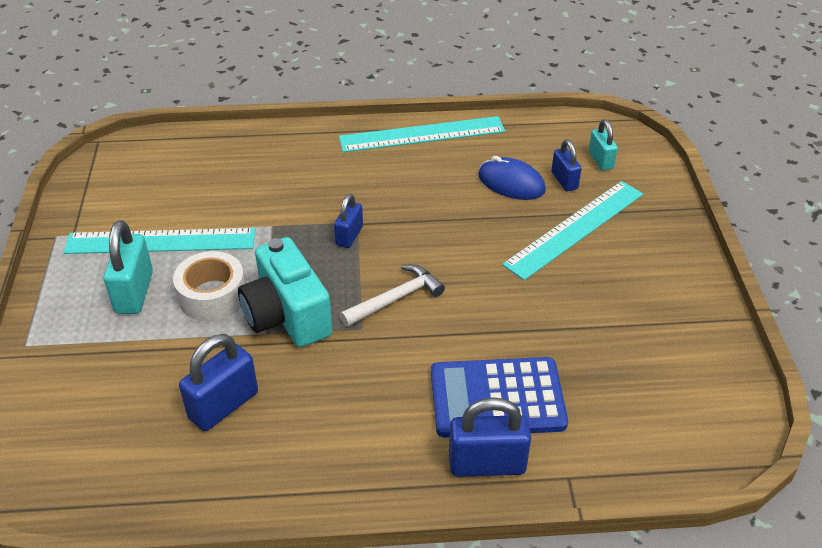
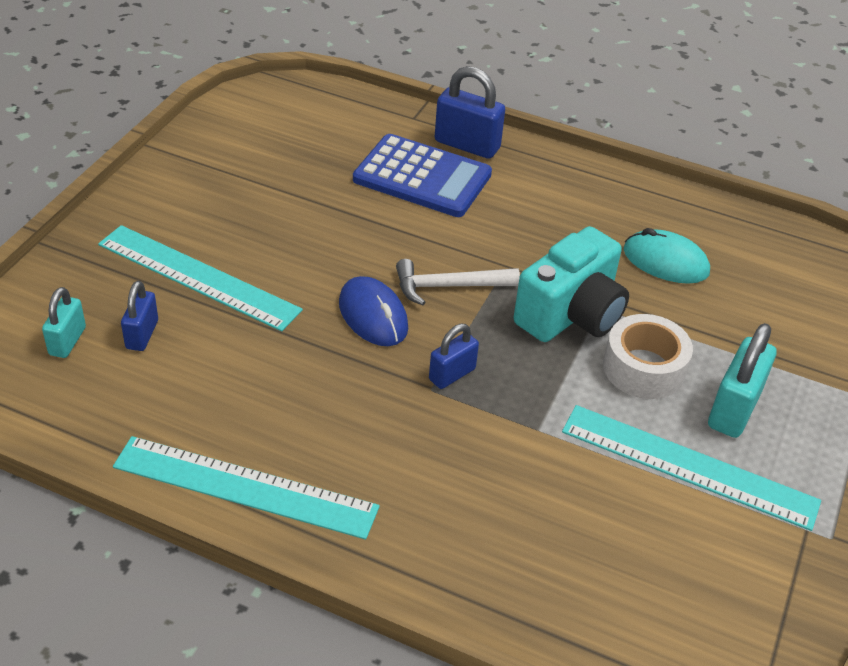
camera: 155 degrees left, 0 degrees up
blue padlock [179,334,258,431] -> turquoise mouse [624,228,710,284]
turquoise camera [238,237,333,347] -> turquoise camera turned 45 degrees clockwise [514,226,629,342]
blue mouse [478,156,546,200] -> blue mouse moved to [339,276,408,346]
turquoise ruler [502,181,643,280] -> turquoise ruler turned 45 degrees clockwise [98,225,303,332]

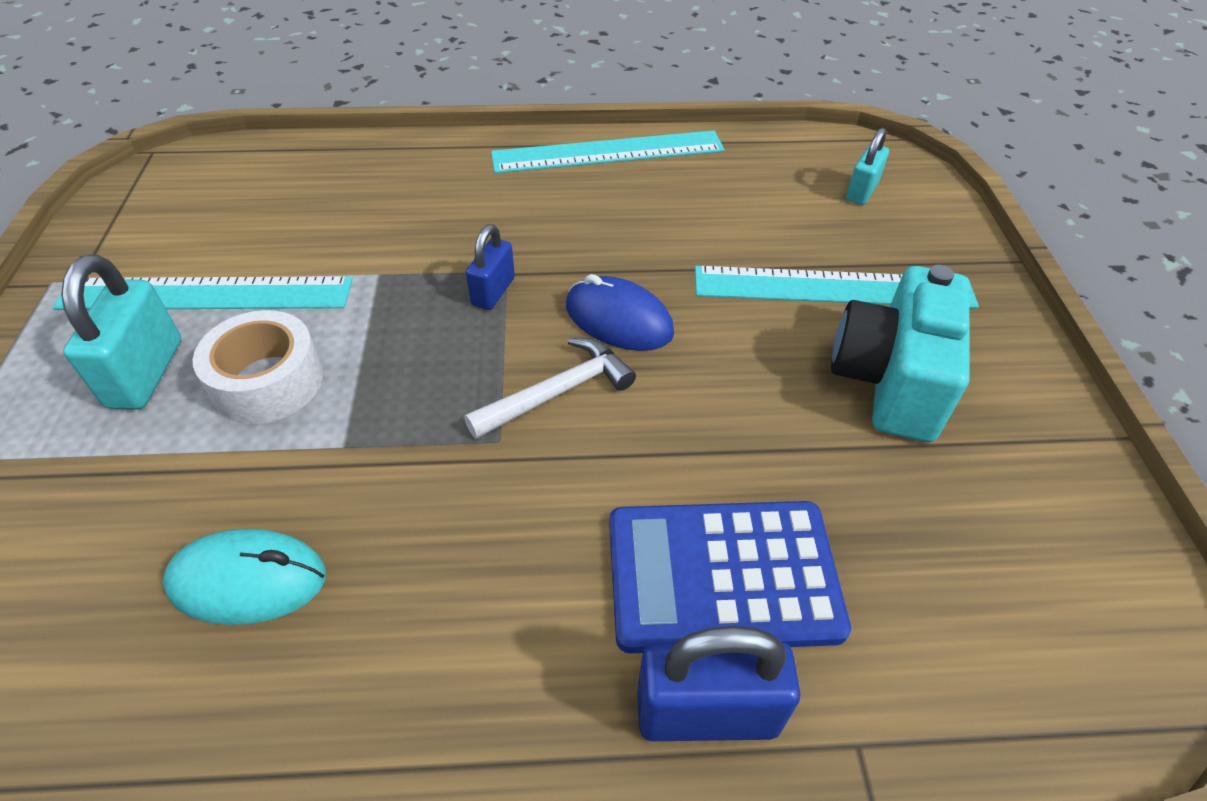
camera: 155 degrees right, 5 degrees up
turquoise padlock [42,287,86,358] -> turquoise padlock turned 45 degrees clockwise [846,128,889,205]
blue padlock [121,281,158,351] -> none
turquoise camera [514,226,629,342] -> turquoise camera moved to [831,265,970,442]

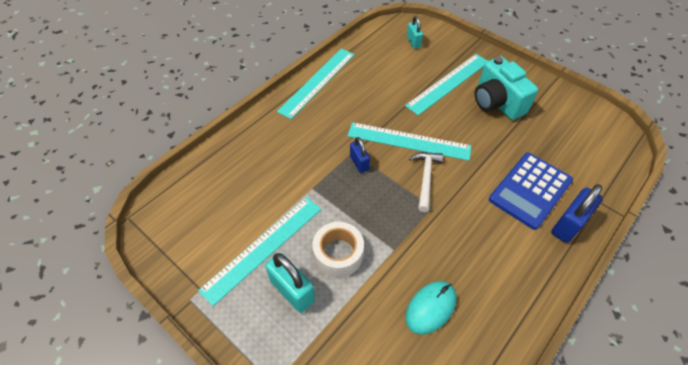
camera: 45 degrees left, 5 degrees up
blue mouse [566,274,674,351] -> turquoise ruler [348,122,471,161]

